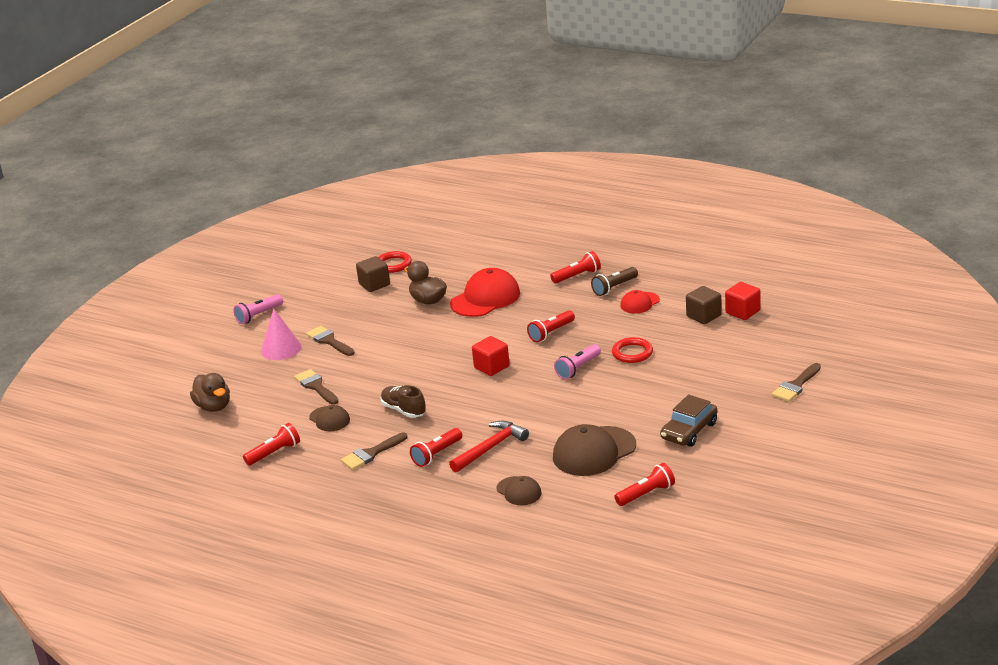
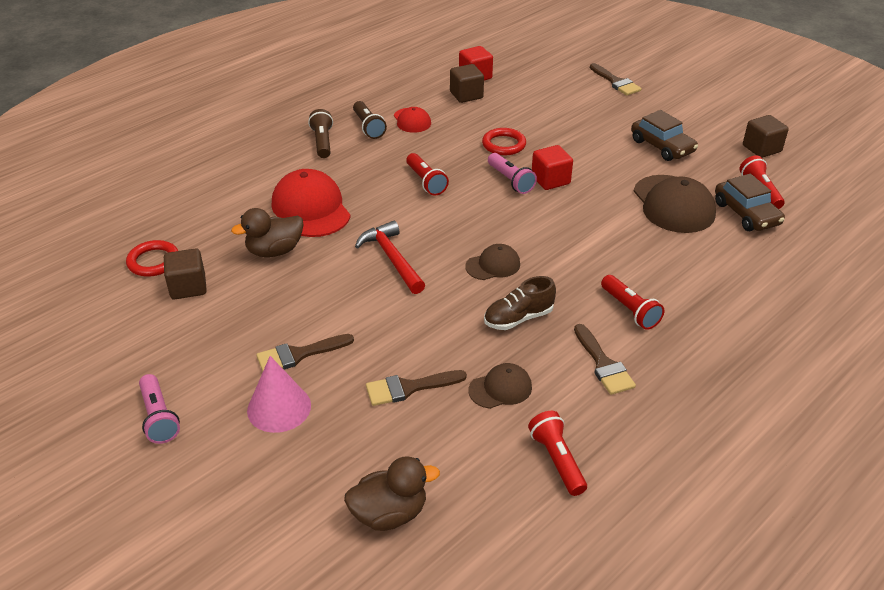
camera: 75 degrees left, 10 degrees up
red hammer [449,421,529,472] -> red hammer moved to [355,221,425,294]
red cube [472,336,510,376] -> red cube moved to [532,145,573,190]
brown cap [496,476,542,505] -> brown cap moved to [465,244,520,280]
red flashlight [550,251,601,283] -> brown flashlight [308,109,333,158]
none -> brown car [715,174,785,231]
none -> brown cube [743,115,789,158]

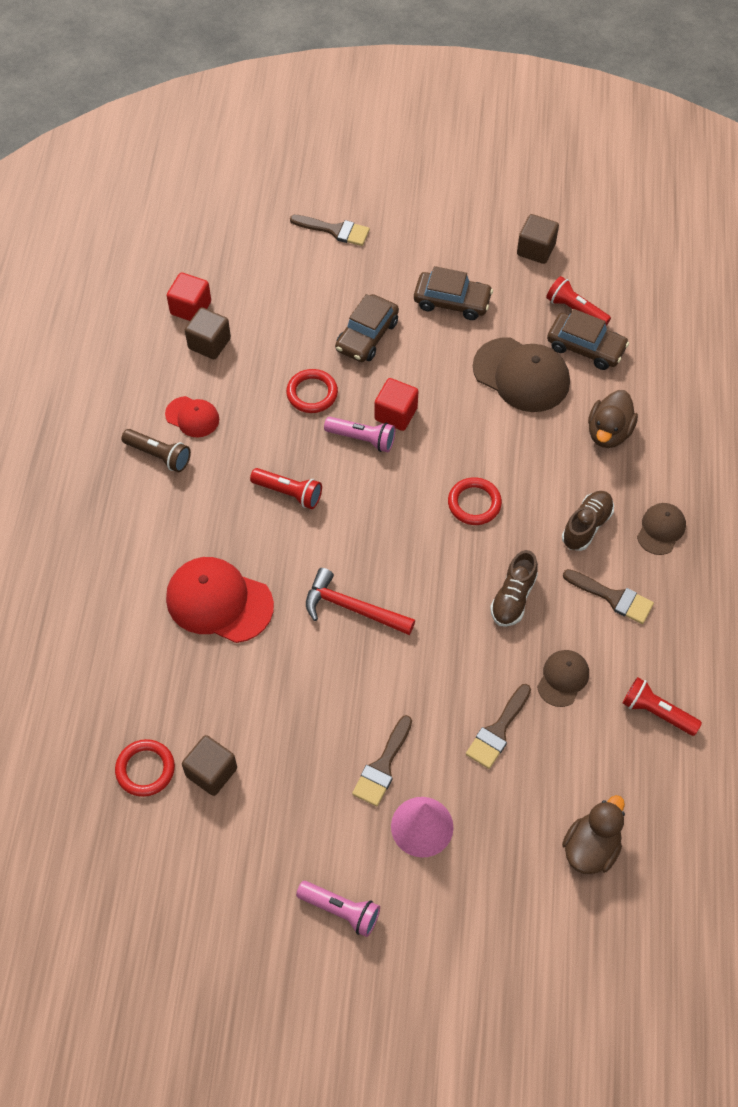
camera: 40 degrees left, 20 degrees up
brown duck [231,208,303,257] -> brown duck moved to [588,390,638,448]
brown flashlight [308,109,333,158] -> none
brown cap [465,244,520,280] -> brown cap moved to [637,503,686,555]
red flashlight [601,275,664,330] -> brown shoe [562,491,614,551]
none -> brown car [335,294,399,362]
none -> red ring [448,477,502,525]

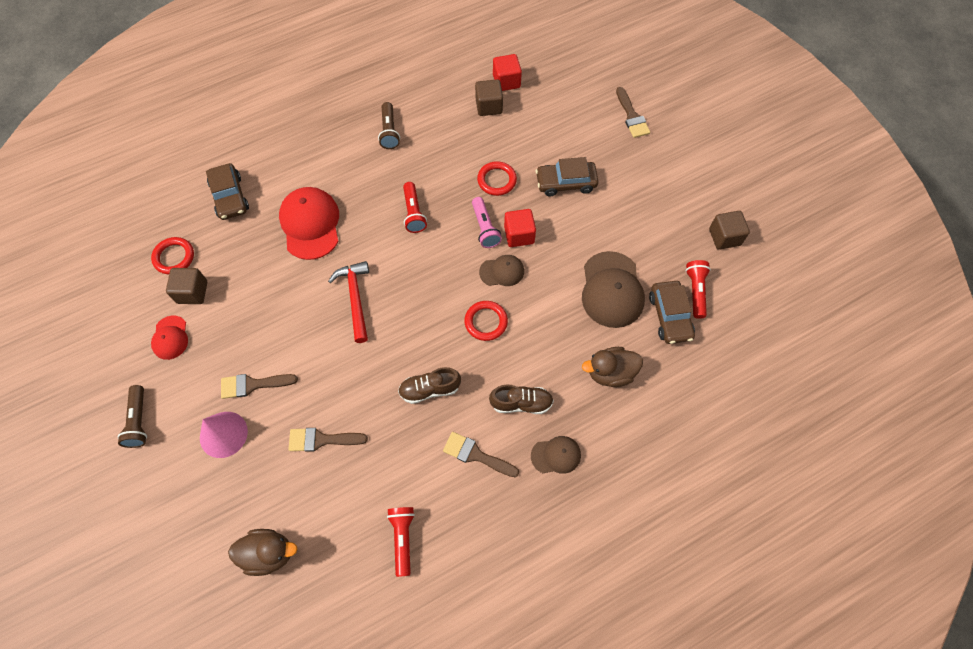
camera: 55 degrees right, 5 degrees up
red cap [165,396,219,437] -> red cap moved to [151,316,188,360]
pink flashlight [296,881,380,937] -> brown flashlight [117,385,147,448]
brown car [414,266,493,320] -> brown car moved to [206,163,249,220]
brown cap [537,650,589,707] -> brown cap moved to [479,255,524,286]
brown brush [563,569,654,624] -> brown brush turned 120 degrees clockwise [443,432,519,477]

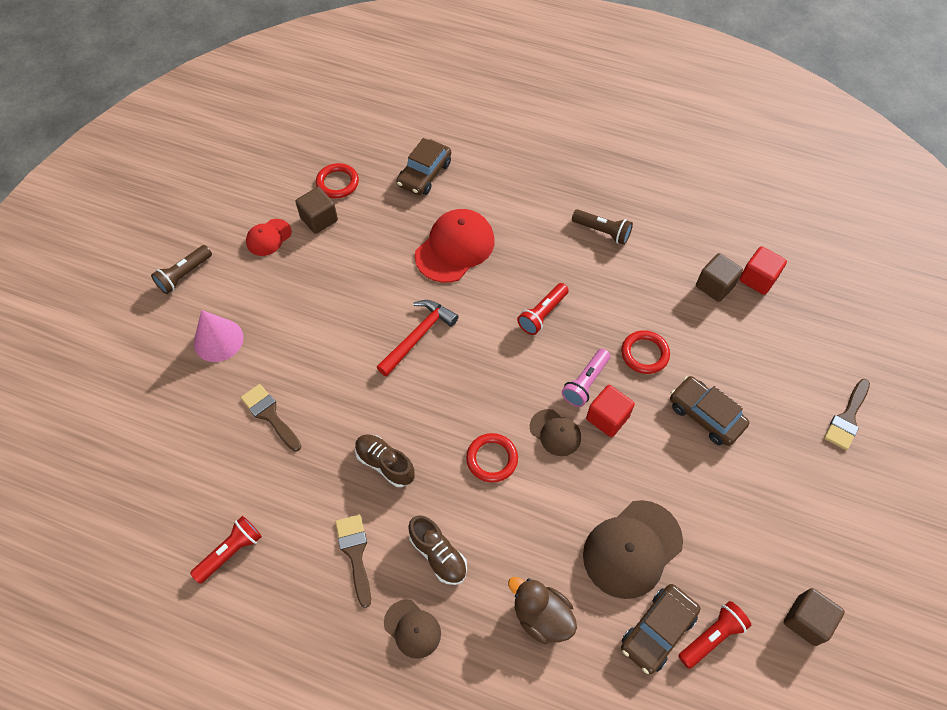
camera: 50 degrees right, 5 degrees down
brown brush [221,374,298,399] -> none
brown duck [228,529,298,576] -> none
brown flashlight [378,102,400,149] -> brown flashlight turned 105 degrees counterclockwise [572,209,633,245]

